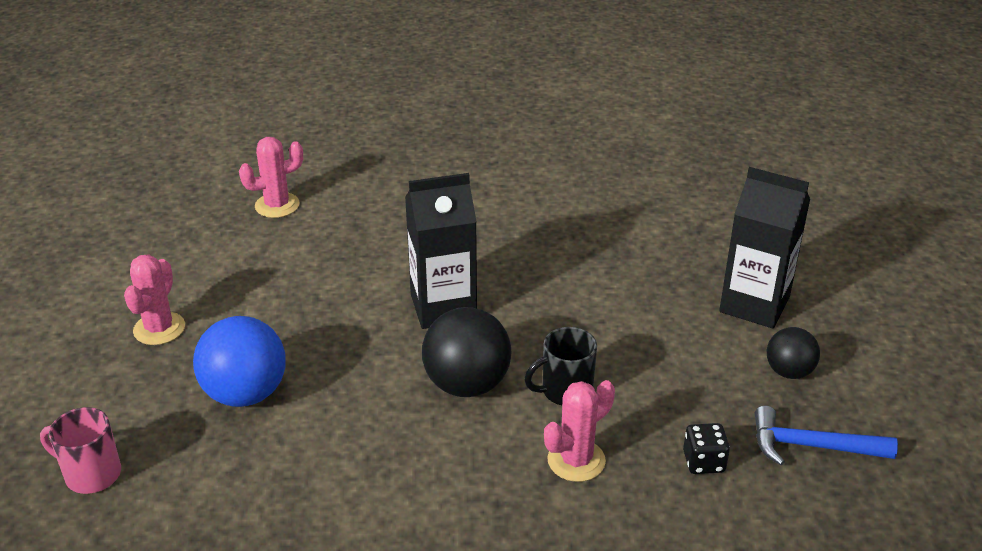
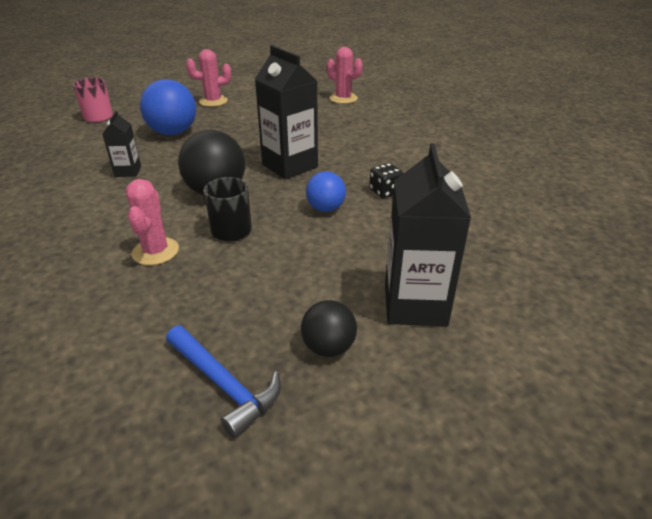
camera: 65 degrees right, 0 degrees up
pink cactus [544,380,615,482] -> pink cactus turned 60 degrees clockwise [126,179,179,265]
black dice [683,423,730,474] -> black dice moved to [369,163,403,198]
blue hammer [755,406,898,465] -> blue hammer turned 150 degrees clockwise [166,325,281,438]
none -> black carton [102,111,141,177]
none -> blue ball [306,172,346,212]

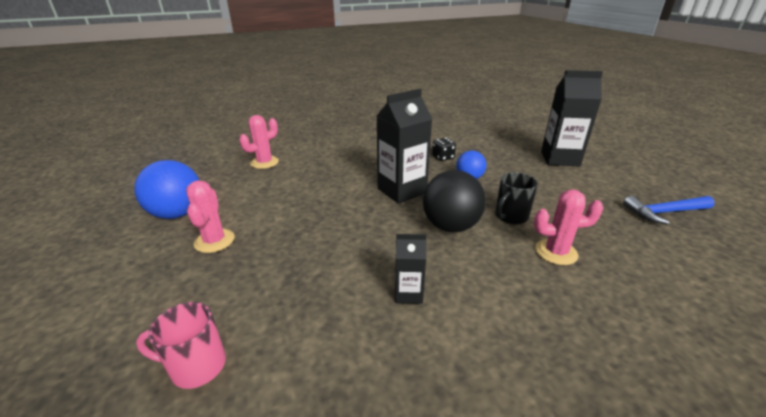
camera: 85 degrees left, 5 degrees down
blue ball [140,79,196,135] -> blue ball moved to [135,160,200,219]
blue hammer [166,325,281,438] -> blue hammer turned 150 degrees counterclockwise [623,196,715,225]
black ball [301,300,357,357] -> none

